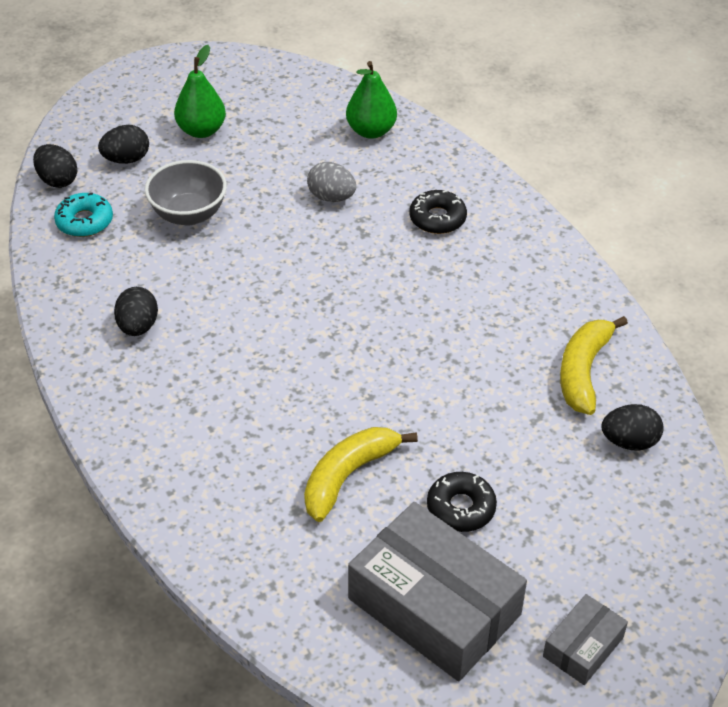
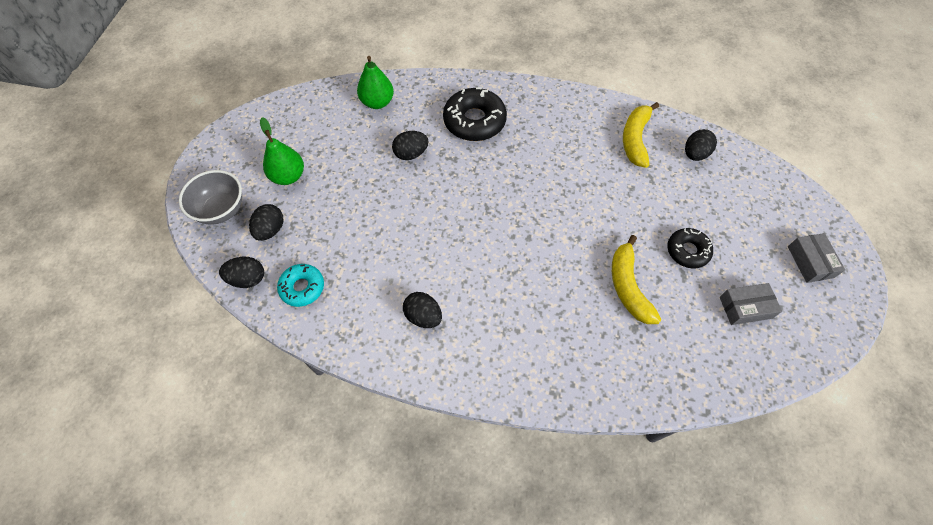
camera: 50 degrees left, 15 degrees up
grey bowl [145,160,227,226] -> grey bowl moved to [179,170,242,225]
grey egg [307,162,356,202] -> black egg [392,131,429,160]
grey box [348,502,527,681] -> grey box [720,283,782,325], size x0.48
black donut [409,190,467,234] -> black donut [443,87,507,141], size x1.64
yellow banana [560,316,628,415] -> yellow banana turned 45 degrees clockwise [623,102,659,168]

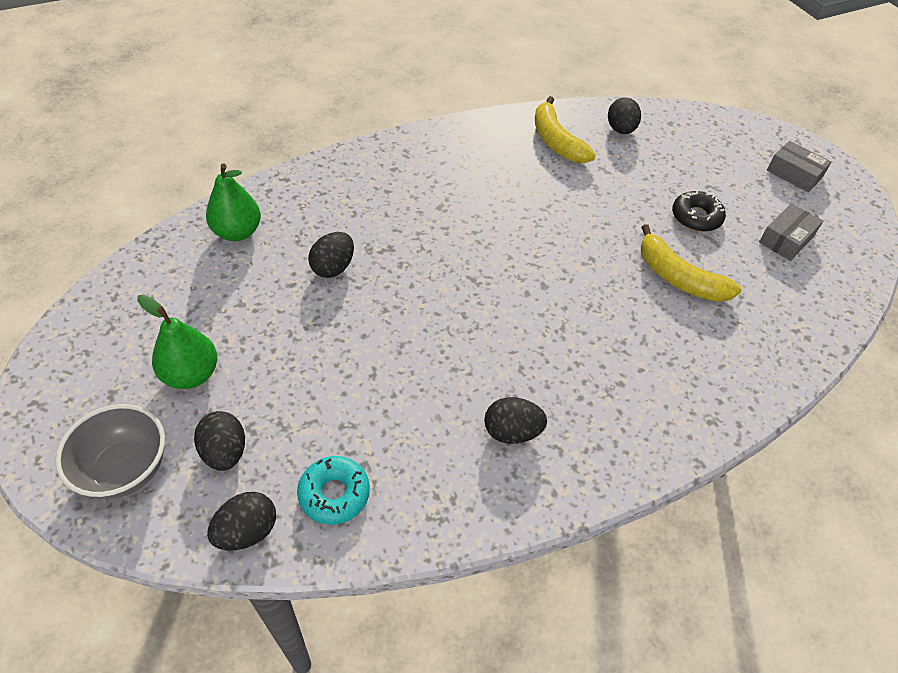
camera: 40 degrees left, 10 degrees down
black donut [443,87,507,141] -> none

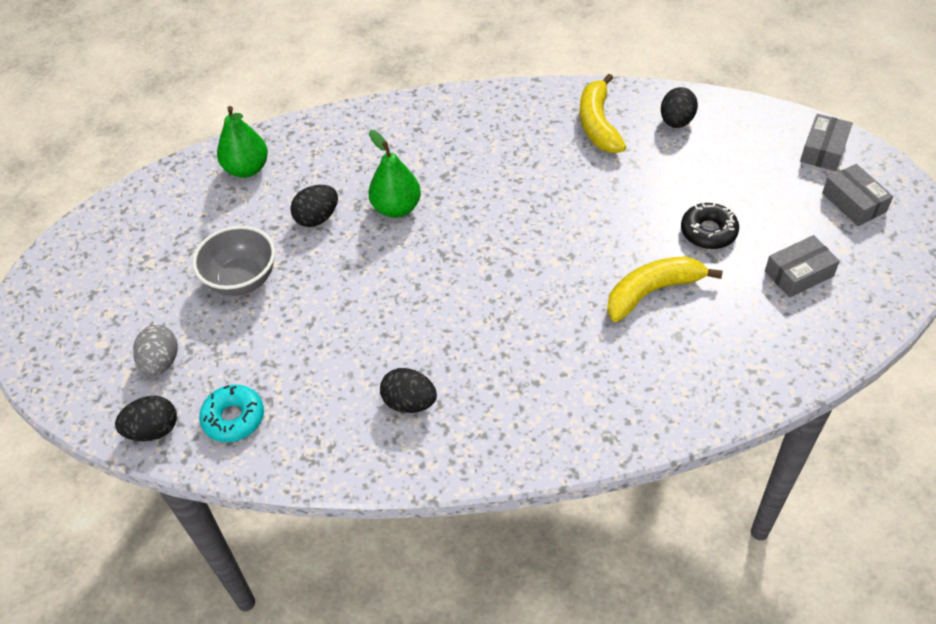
camera: 25 degrees right, 0 degrees up
grey bowl [55,404,165,499] -> grey bowl moved to [192,226,275,296]
green pear [137,294,217,389] -> green pear moved to [368,130,421,218]
black egg [194,411,245,471] -> grey egg [133,325,178,376]
yellow banana [641,224,742,302] -> yellow banana turned 90 degrees clockwise [607,256,723,322]
none -> grey box [800,114,853,171]

